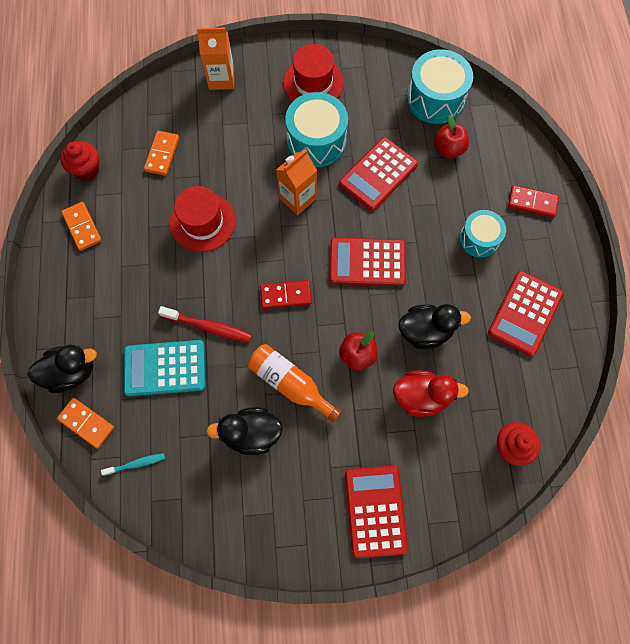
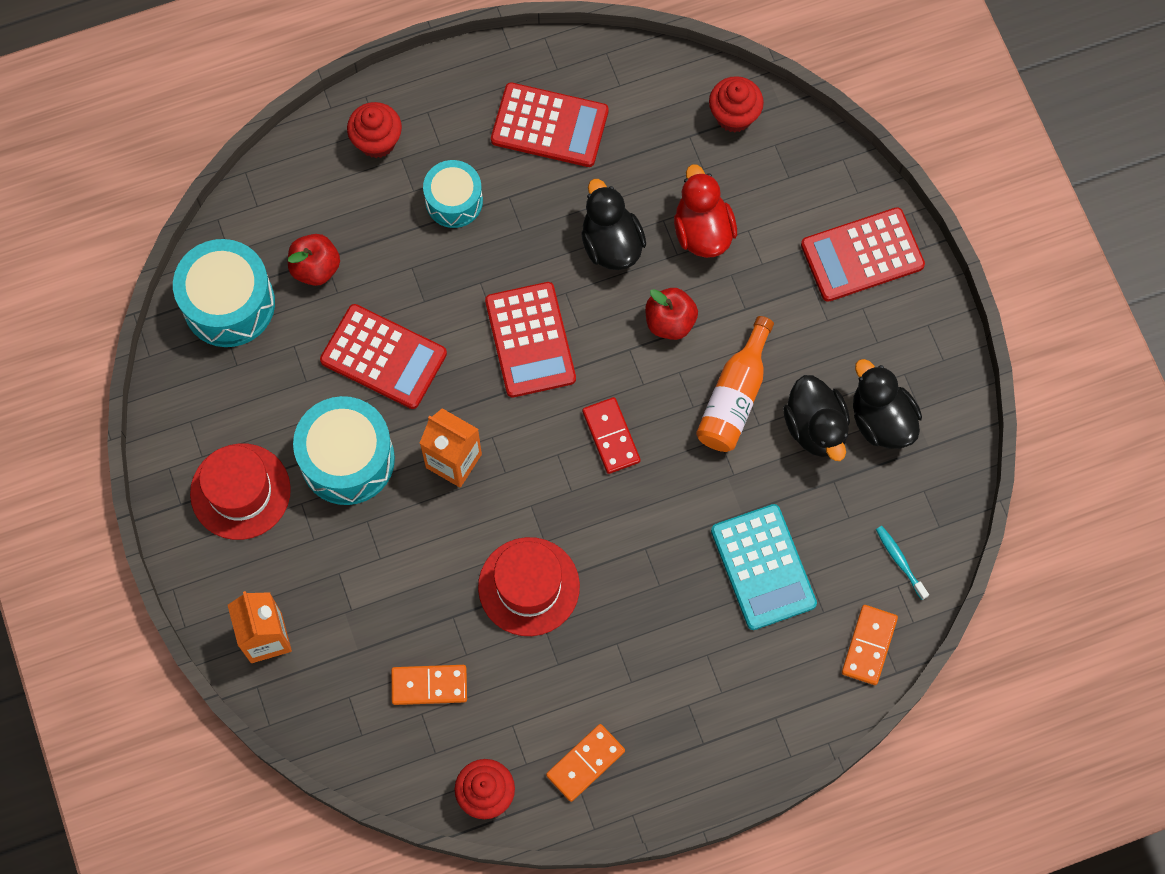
camera: 105 degrees left, 0 degrees up
black duck [27,345,97,393] -> black duck moved to [853,359,922,449]
red toothbrush [158,306,252,342] -> none
red domino [508,185,559,218] -> red cupcake [347,102,402,158]

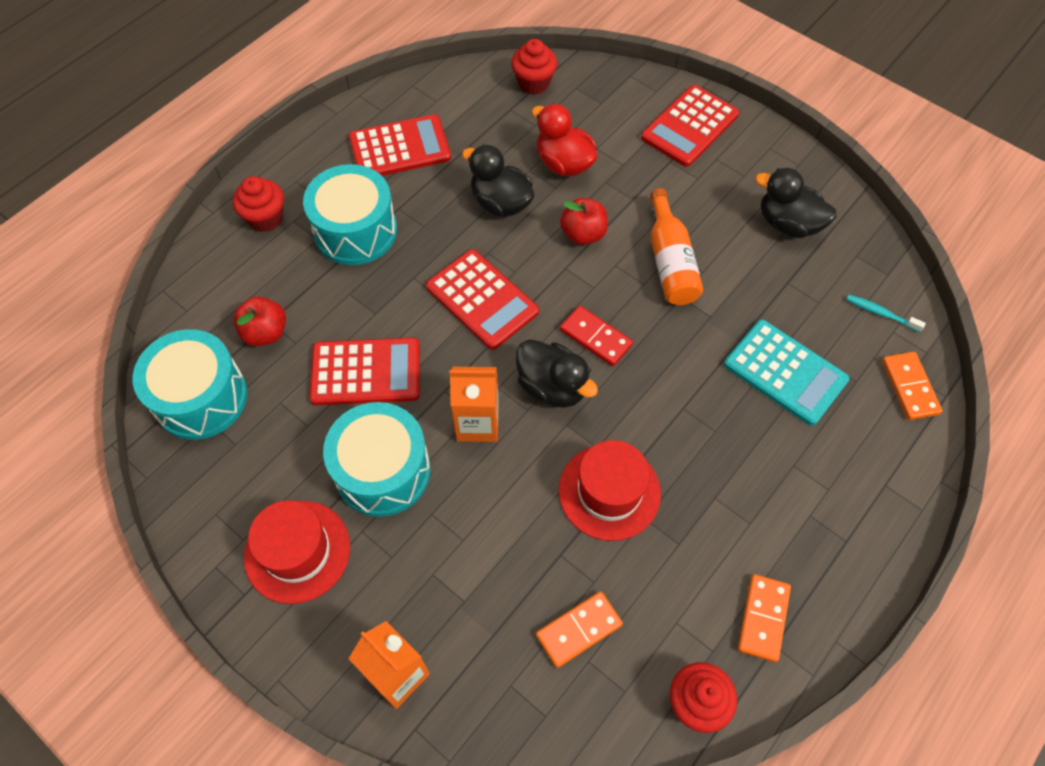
camera: 30 degrees left, 10 degrees down
turquoise drum [423,160,483,228] -> turquoise drum [303,164,397,265], size x1.58
black duck [783,375,850,461] -> black duck moved to [516,339,598,408]

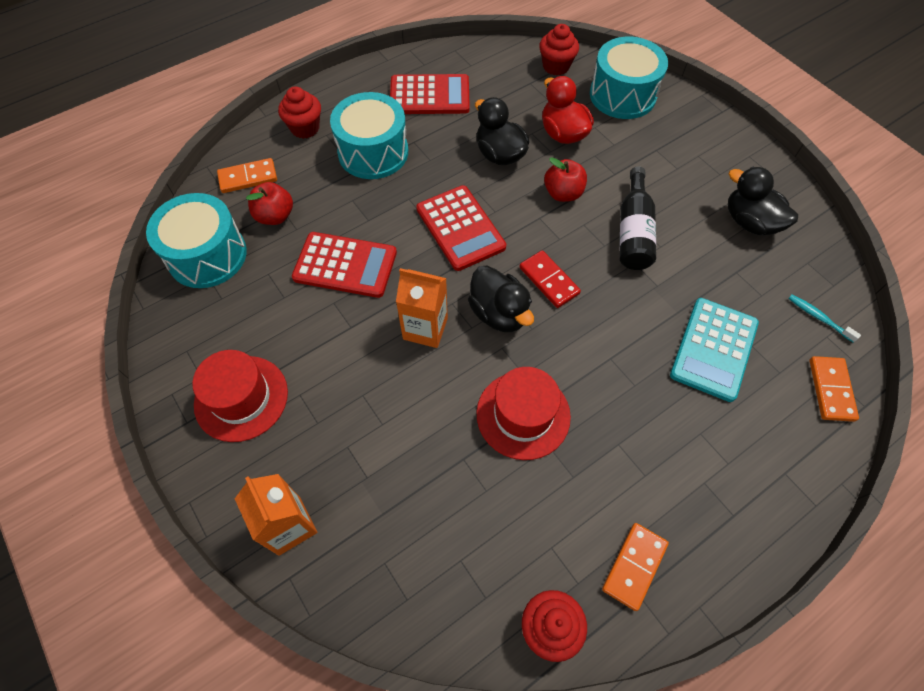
camera: 15 degrees right, 0 degrees up
turquoise drum [323,402,430,517] -> turquoise drum moved to [590,37,668,119]
orange domino [536,591,623,668] -> orange domino moved to [217,158,277,193]
red calculator [641,85,739,167] -> none
orange bottle [650,188,703,305] -> black bottle [620,166,656,270]
turquoise calculator [724,319,850,426] -> turquoise calculator turned 60 degrees clockwise [670,298,759,402]

